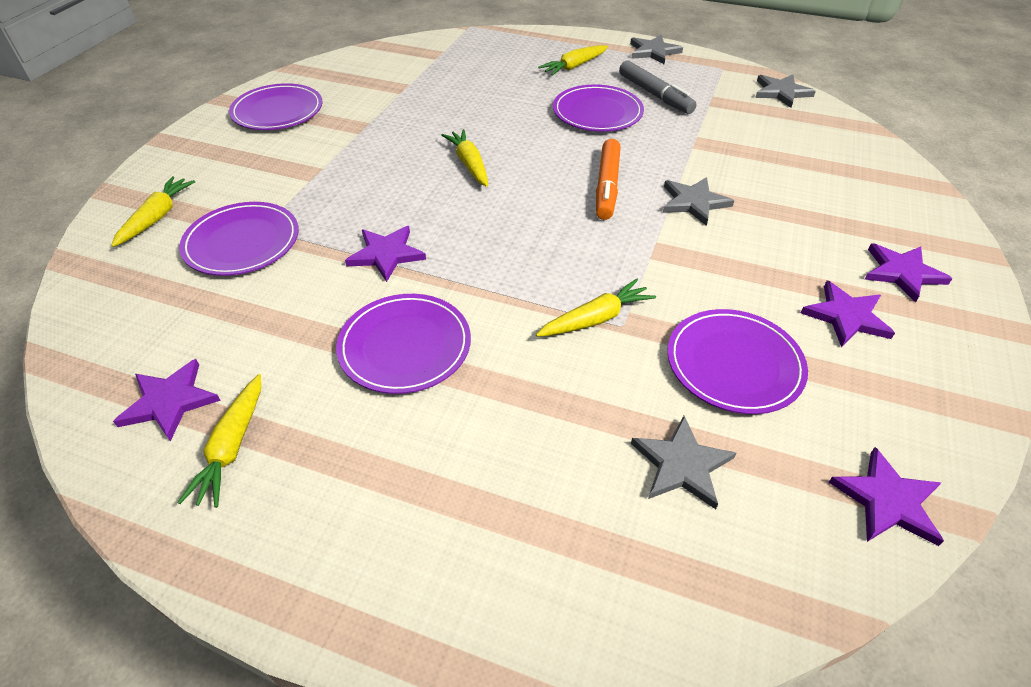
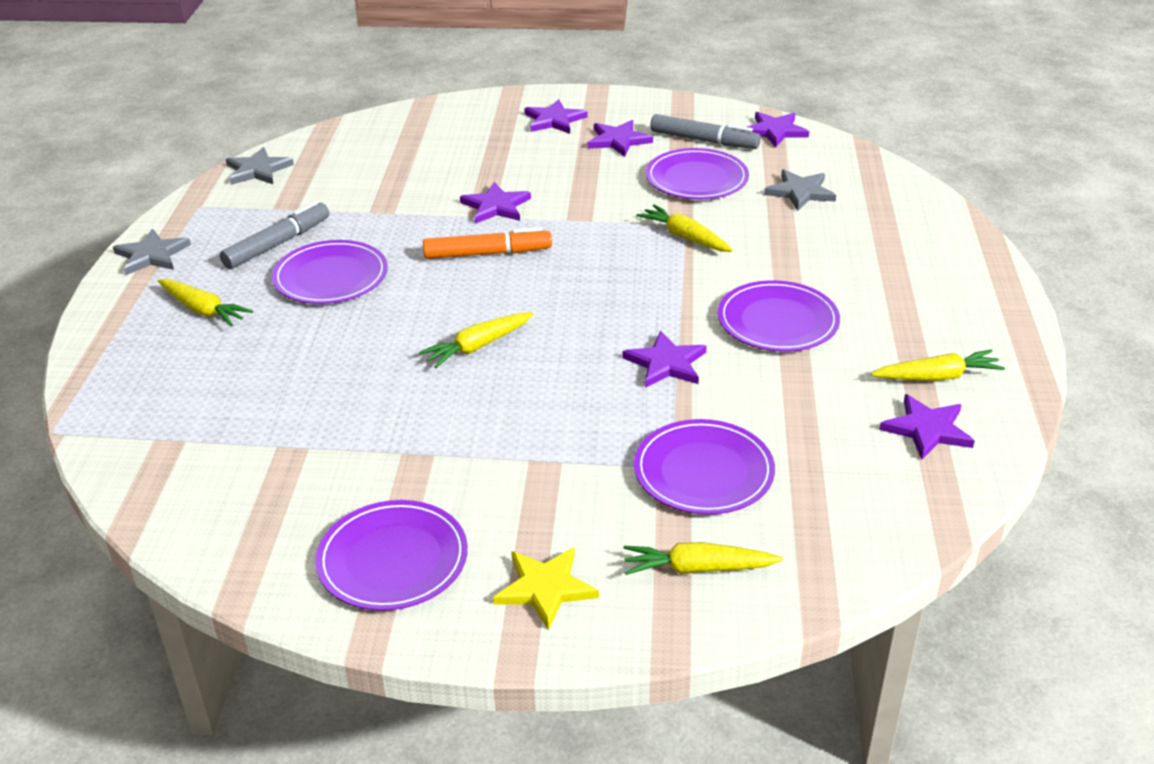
camera: 105 degrees left, 10 degrees down
grey star [663,177,734,226] -> purple star [460,182,531,224]
none -> yellow star [493,547,599,631]
none -> grey marker [650,114,761,149]

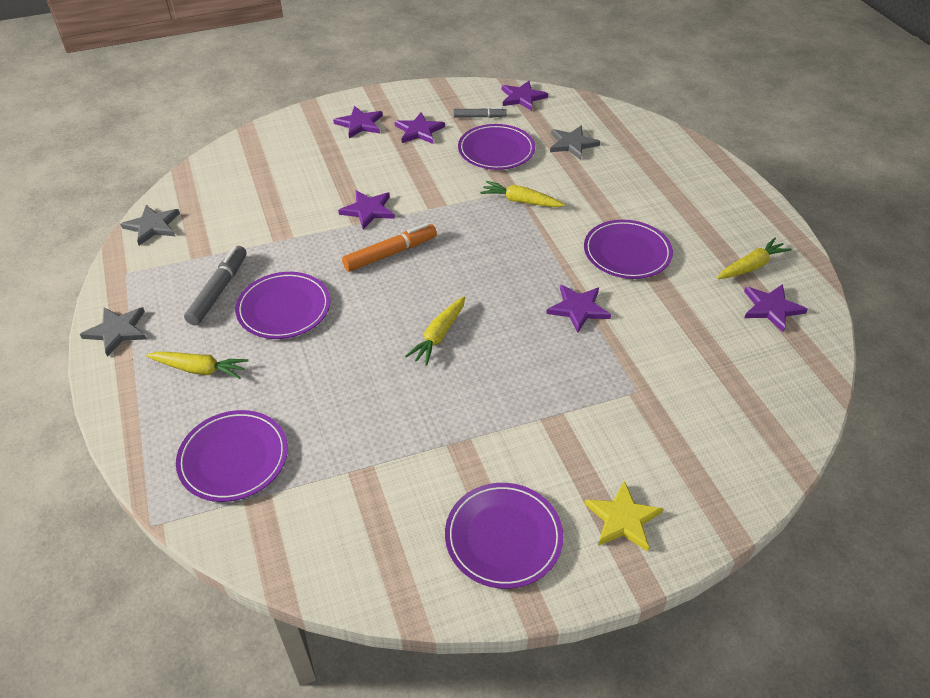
camera: 25 degrees left, 10 degrees up
yellow carrot [624,542,783,575] -> none
purple plate [634,419,775,515] -> purple plate moved to [176,410,288,502]
grey marker [650,114,761,149] -> grey marker [454,107,507,118], size x0.63

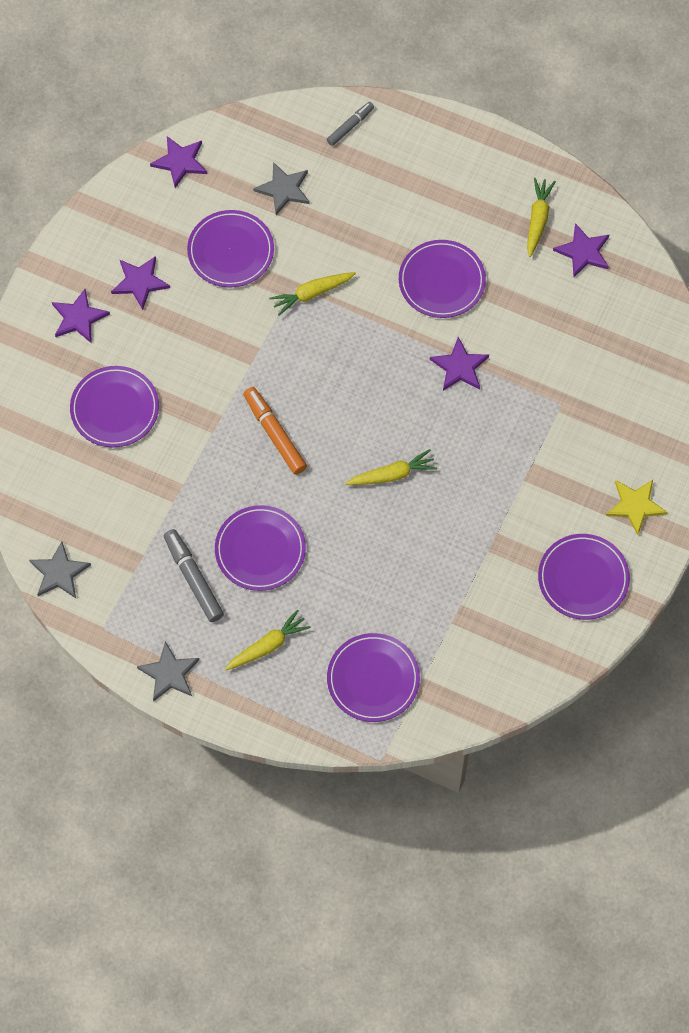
camera: 45 degrees left, 20 degrees up
purple star [338,190,395,229] -> none
orange marker [342,223,437,272] -> orange marker turned 45 degrees counterclockwise [244,387,307,475]
yellow carrot [405,296,465,366] -> yellow carrot turned 90 degrees counterclockwise [345,449,437,485]
grey marker [454,107,507,118] -> grey marker moved to [327,102,374,146]
none -> purple plate [70,366,159,448]

